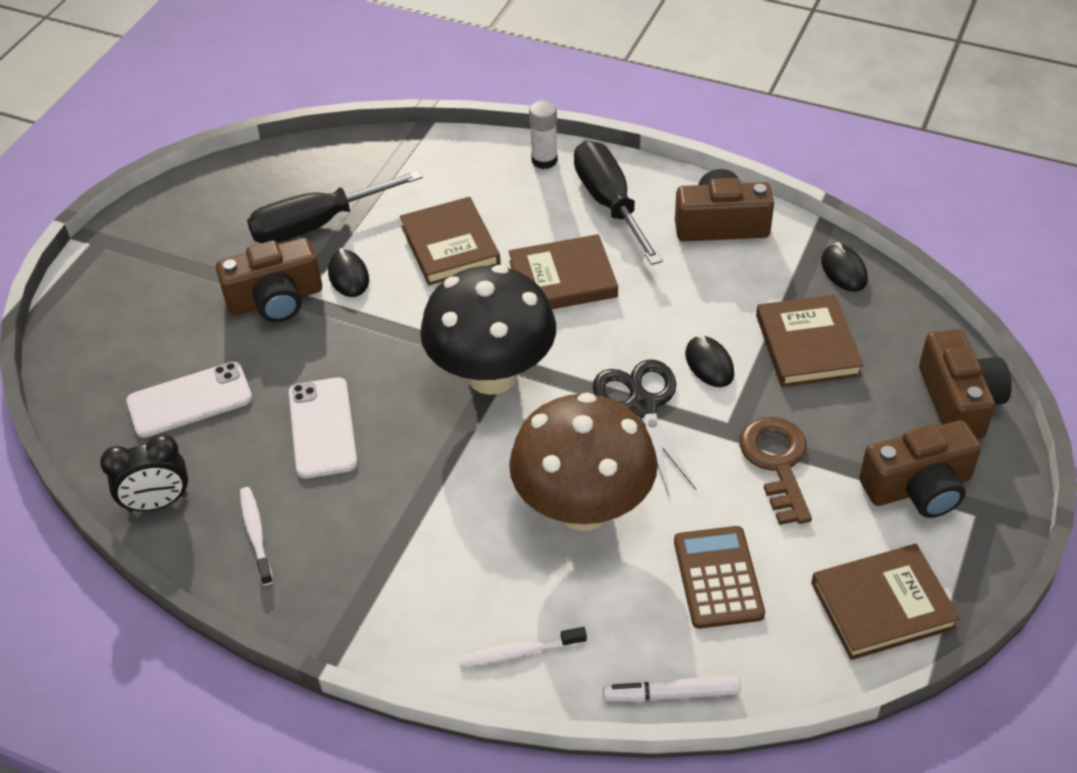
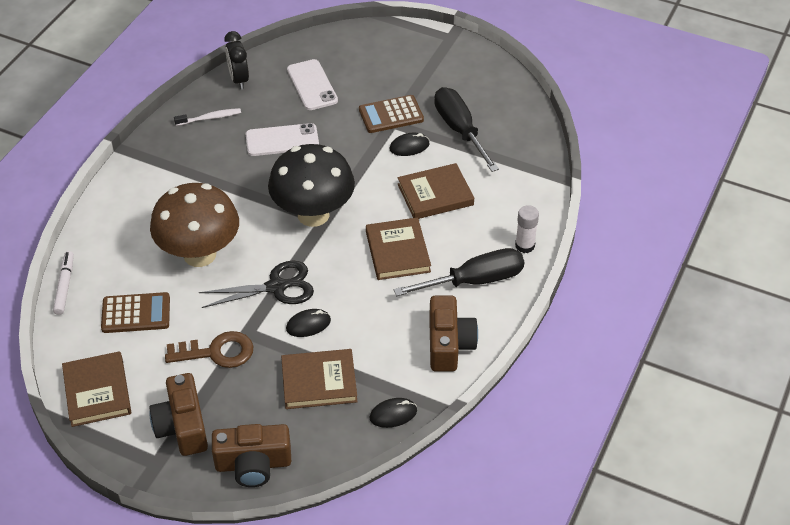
camera: 90 degrees right, 0 degrees up
brown camera [216,238,322,322] -> brown calculator [359,95,424,133]
white toothbrush [458,627,587,667] -> none

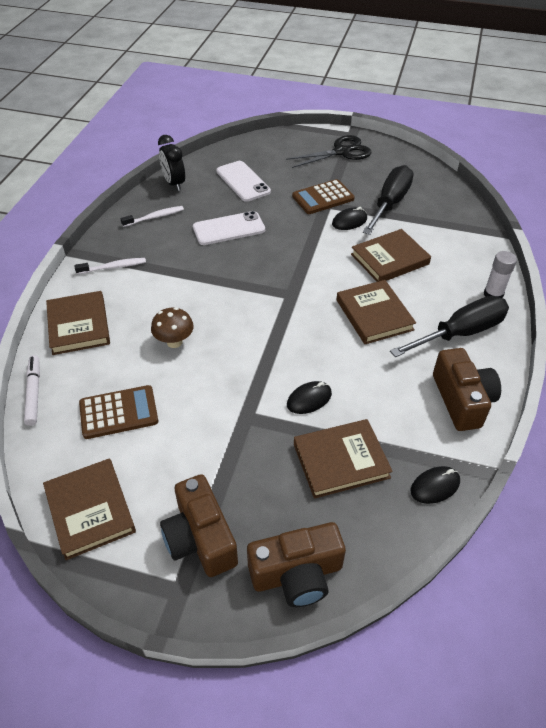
camera: 10 degrees left, 0 degrees up
brown mushroom [150,183,239,267] -> brown mushroom [151,307,194,348], size x0.46
brown key [165,331,254,368] -> none
black scissors [199,261,314,308] -> black scissors moved to [286,135,372,168]
black mushroom [268,144,355,227] -> none
black screwdriver [434,87,499,172] -> black screwdriver turned 60 degrees clockwise [363,165,414,235]
none -> brown book [46,291,110,355]
none -> white toothbrush [74,258,146,274]

